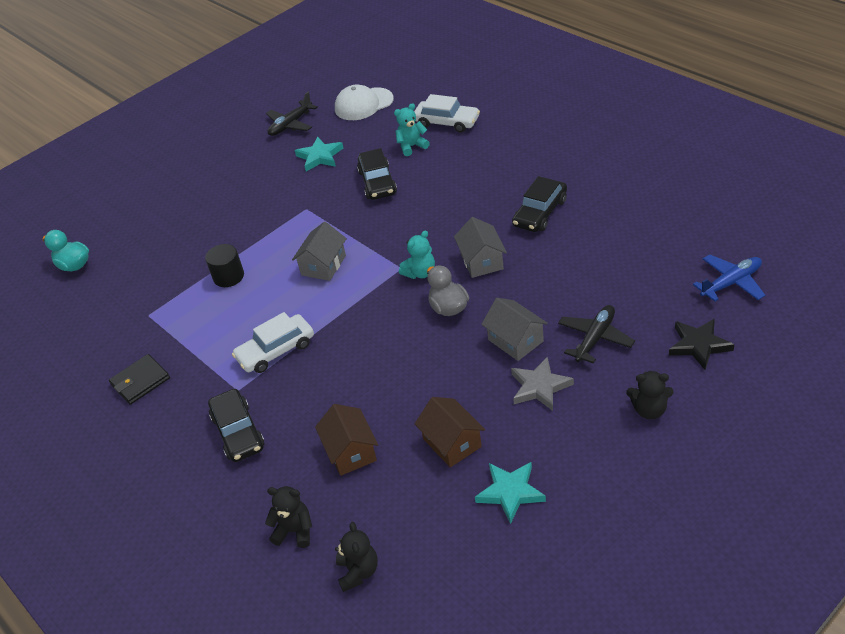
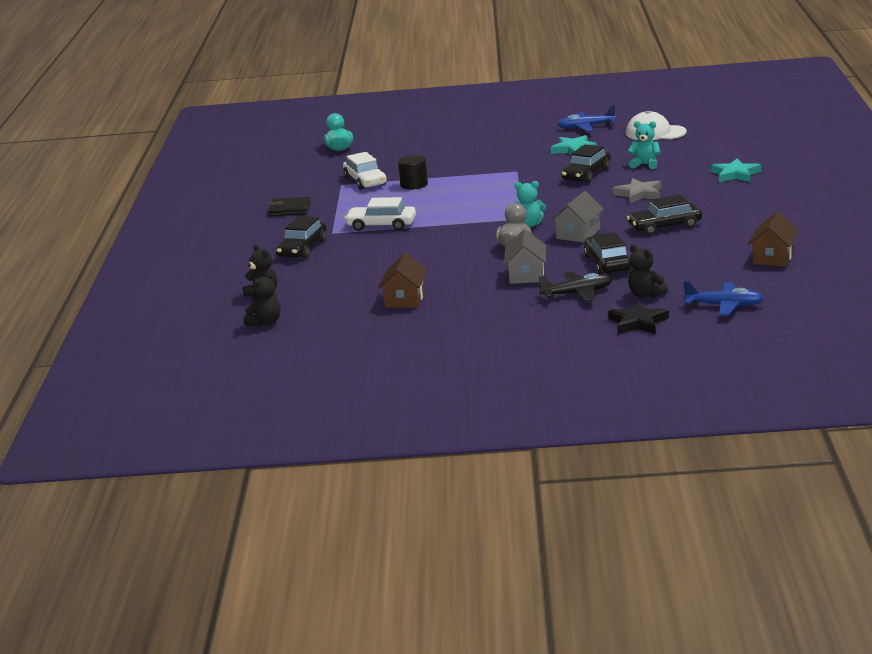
camera: 40 degrees right, 20 degrees down
black plane [266,92,318,136] -> blue plane [557,105,616,131]
grey house [292,221,347,281] -> none
brown house [315,404,378,476] -> brown house moved to [748,212,798,267]
white car [414,94,480,133] -> white car moved to [343,152,387,190]
turquoise star [475,462,546,524] -> turquoise star moved to [711,159,761,182]
grey star [511,356,574,411] -> grey star moved to [612,178,661,203]
black teddy bear [626,371,674,419] -> black teddy bear moved to [628,245,668,298]
none -> black car [584,232,631,274]

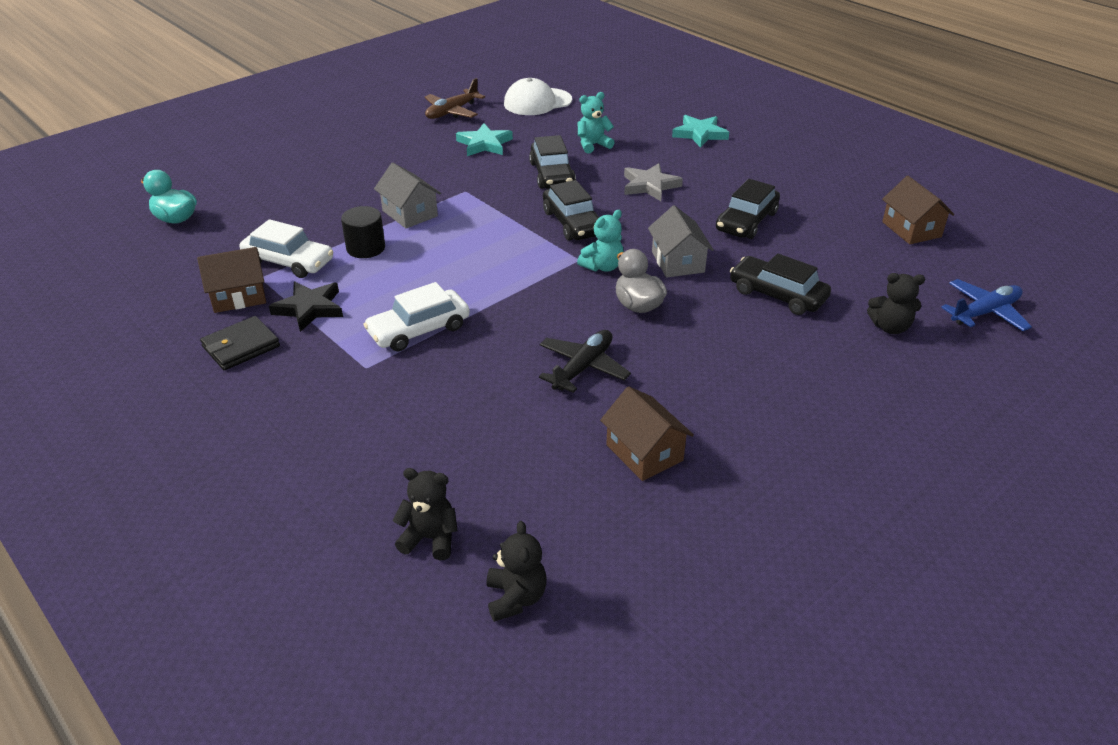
camera: 45 degrees left, 15 degrees up
black car [276,216,327,258] -> black car moved to [543,180,600,241]
grey house [504,230,546,284] -> grey house moved to [374,162,441,229]
black plane [538,272,612,302] -> black plane moved to [539,330,631,393]
blue plane [557,105,616,131] -> brown plane [425,78,485,119]
black star [608,301,669,334] -> black star moved to [269,281,343,332]
none -> brown house [197,247,266,313]

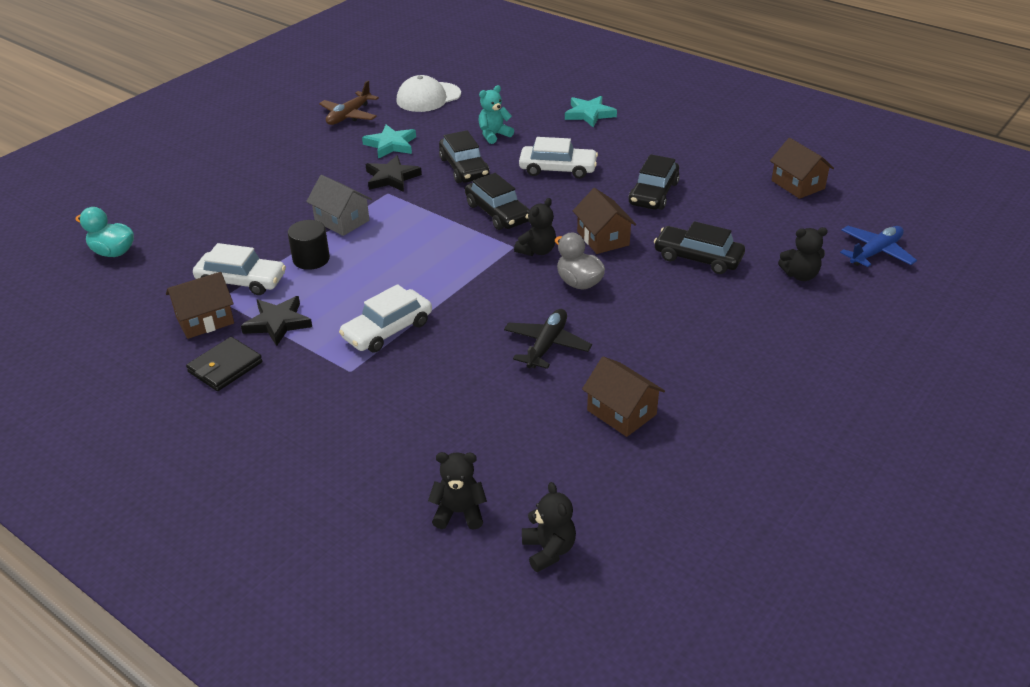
camera: 10 degrees left, 0 degrees up
turquoise teddy bear [577,210,624,272] -> black teddy bear [514,198,556,256]
grey star [624,163,683,201] -> white car [519,137,598,179]
grey house [648,205,714,278] -> brown house [573,188,636,254]
none -> black star [366,155,422,192]

